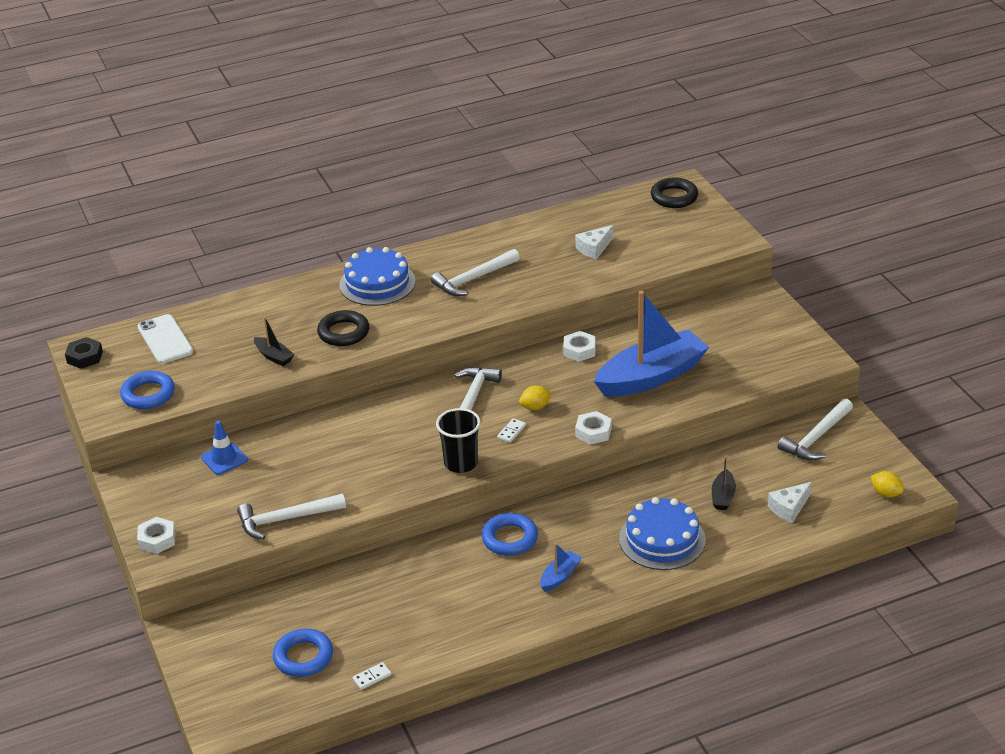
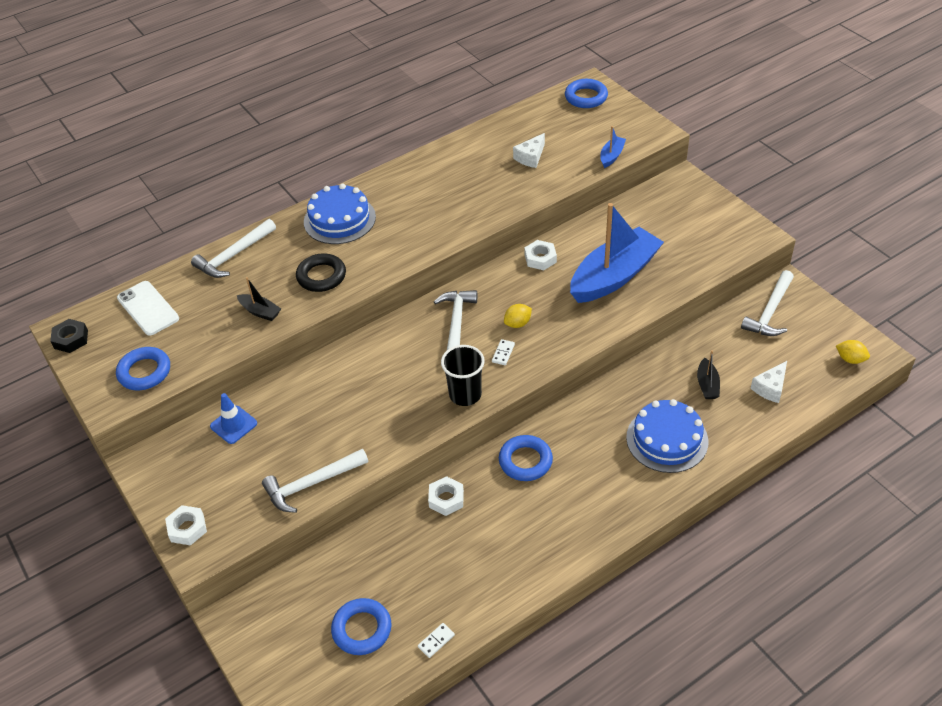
camera: 10 degrees left, 10 degrees up
white hammer [431,249,520,296] -> white hammer moved to [191,219,276,278]
blue boat [540,543,582,592] -> blue boat moved to [600,126,626,168]
white nut [575,411,612,445] -> white nut moved to [428,476,464,516]
black ring [651,177,698,208] -> blue ring [565,79,608,108]

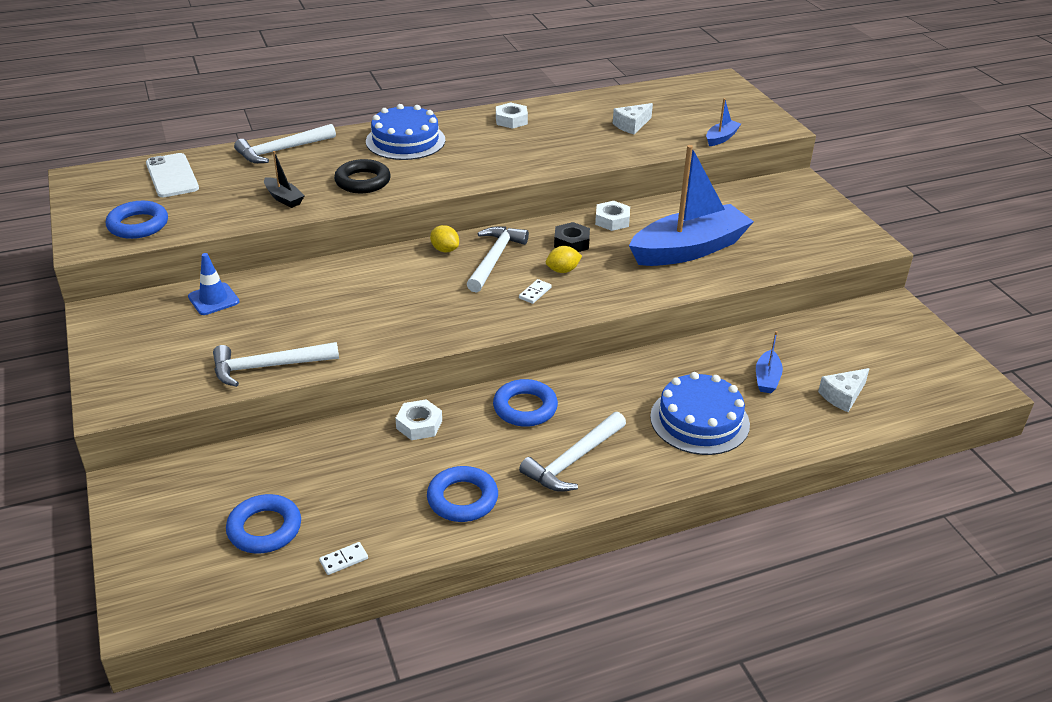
camera: 10 degrees right, 10 degrees down
black nut [50,319,88,353] -> black nut moved to [554,222,590,252]
white nut [165,505,207,545] -> white nut moved to [496,102,528,129]
black cup [441,345,485,406] -> none
blue ring [565,79,608,108] -> blue ring moved to [427,466,498,522]
black boat [697,350,720,399] -> blue boat [756,331,783,393]
white hammer [741,270,794,336] -> white hammer moved to [519,412,626,492]
yellow lemon [836,340,870,364] -> yellow lemon moved to [430,225,459,252]

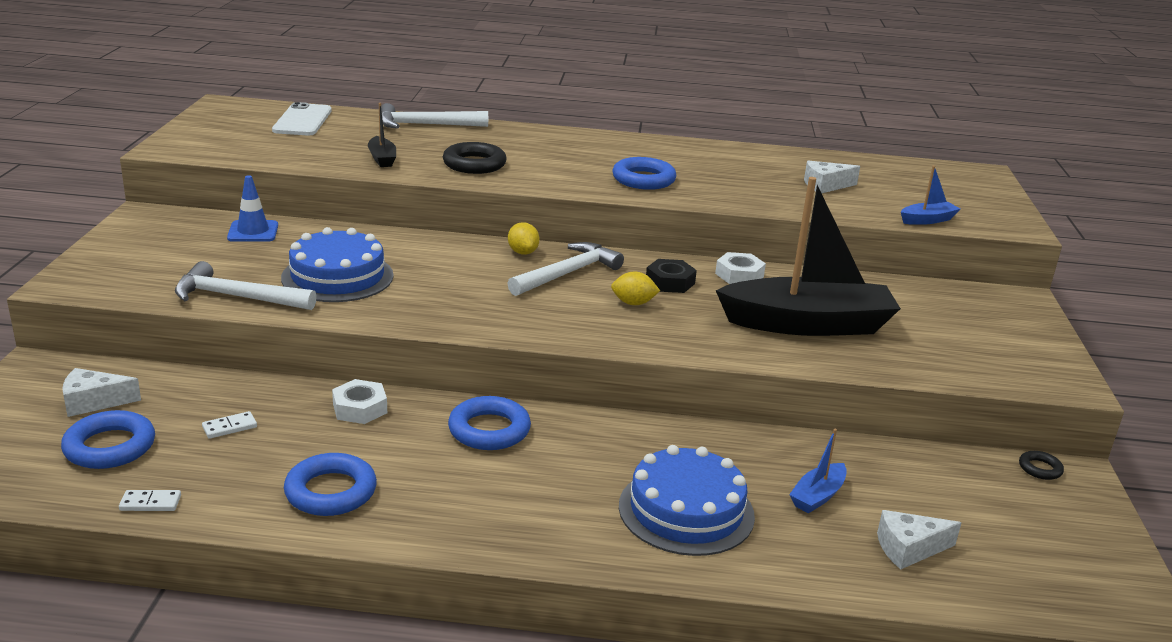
camera: 25 degrees right, 10 degrees down
blue ring [106,201,168,239] -> blue ring moved to [612,157,676,190]
blue cake [366,104,445,160] -> blue cake moved to [281,227,394,302]
white nut [496,102,528,129] -> none
white domino [519,279,552,304] -> white domino moved to [202,411,257,439]
white hammer [519,412,626,492] -> none
blue boat [629,145,754,266] -> black boat [716,177,901,336]
none -> white cheese [62,368,141,417]
none -> black ring [1019,451,1064,480]

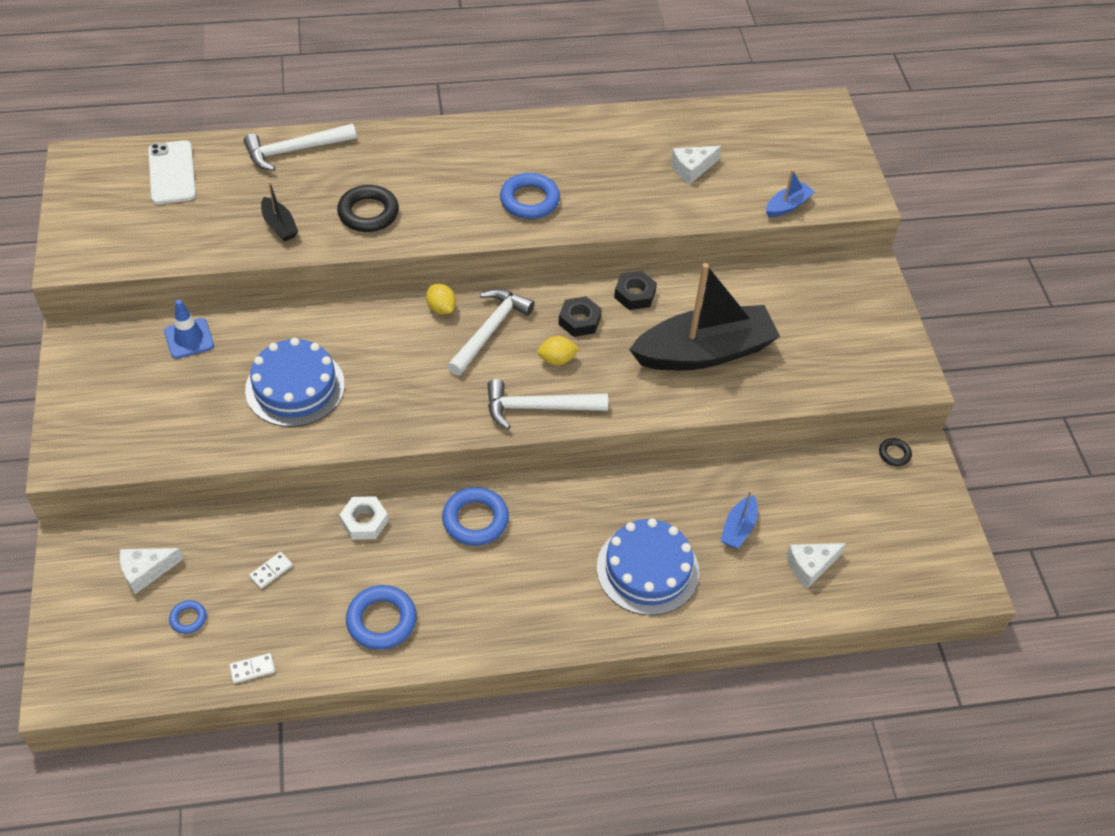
camera: 15 degrees left, 25 degrees up
blue ring [61,410,155,469] -> blue ring [169,600,207,634], size x0.52
white hammer [175,261,317,310] -> white hammer moved to [487,379,608,429]
white nut [715,252,766,284] -> black nut [614,271,657,310]

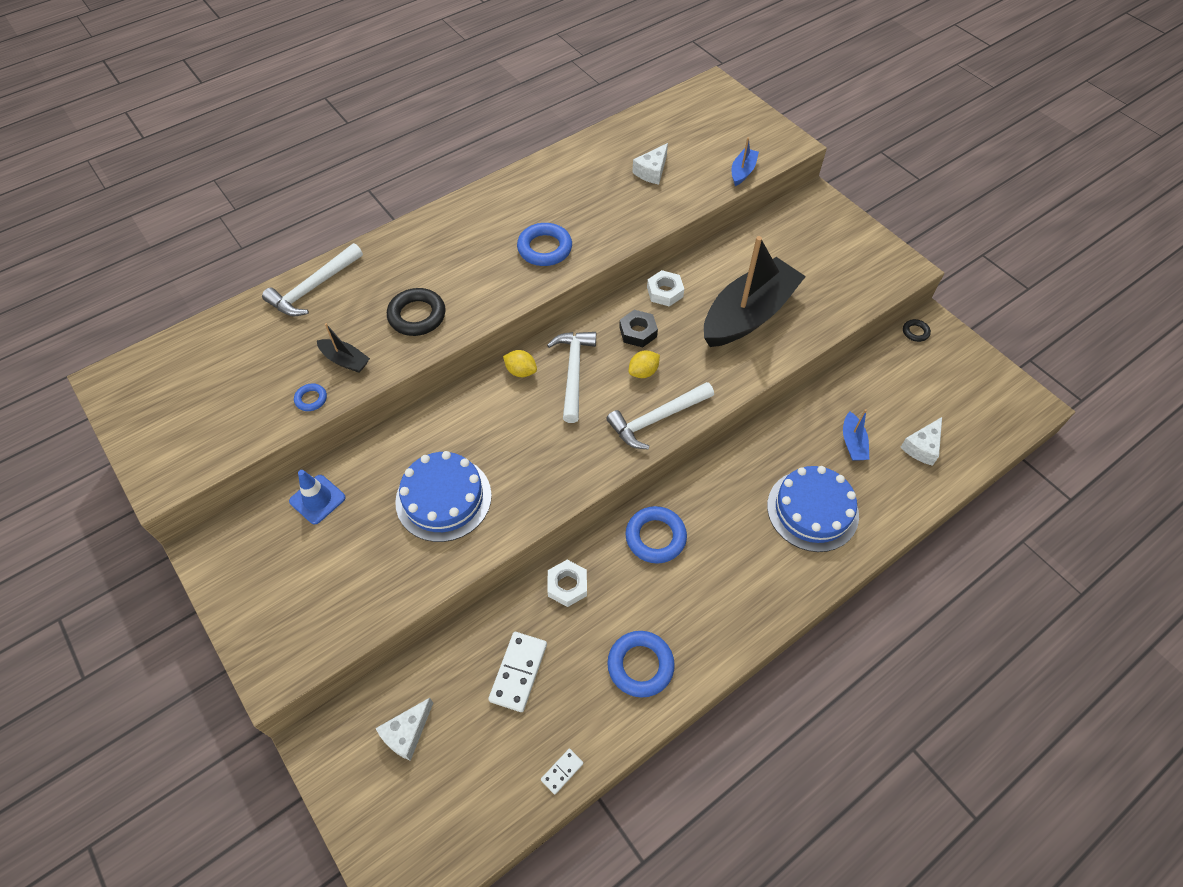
camera: 25 degrees left, 5 degrees up
white phone [148,140,196,204] -> none
blue ring [169,600,207,634] -> blue ring moved to [294,383,327,411]
white domino [249,552,293,589] -> white domino [488,632,547,712], size x1.88
black nut [614,271,657,310] -> white nut [647,270,684,306]

